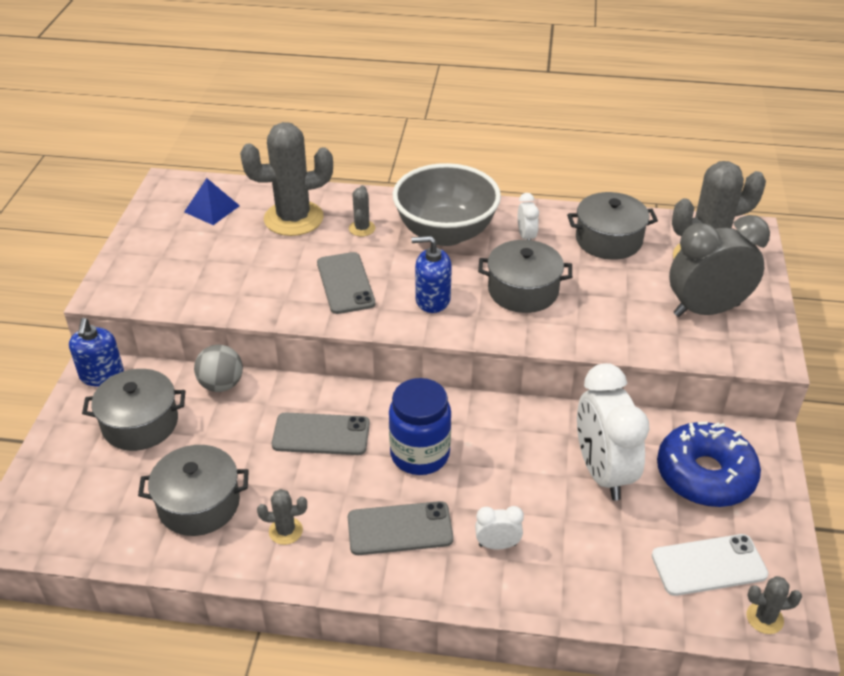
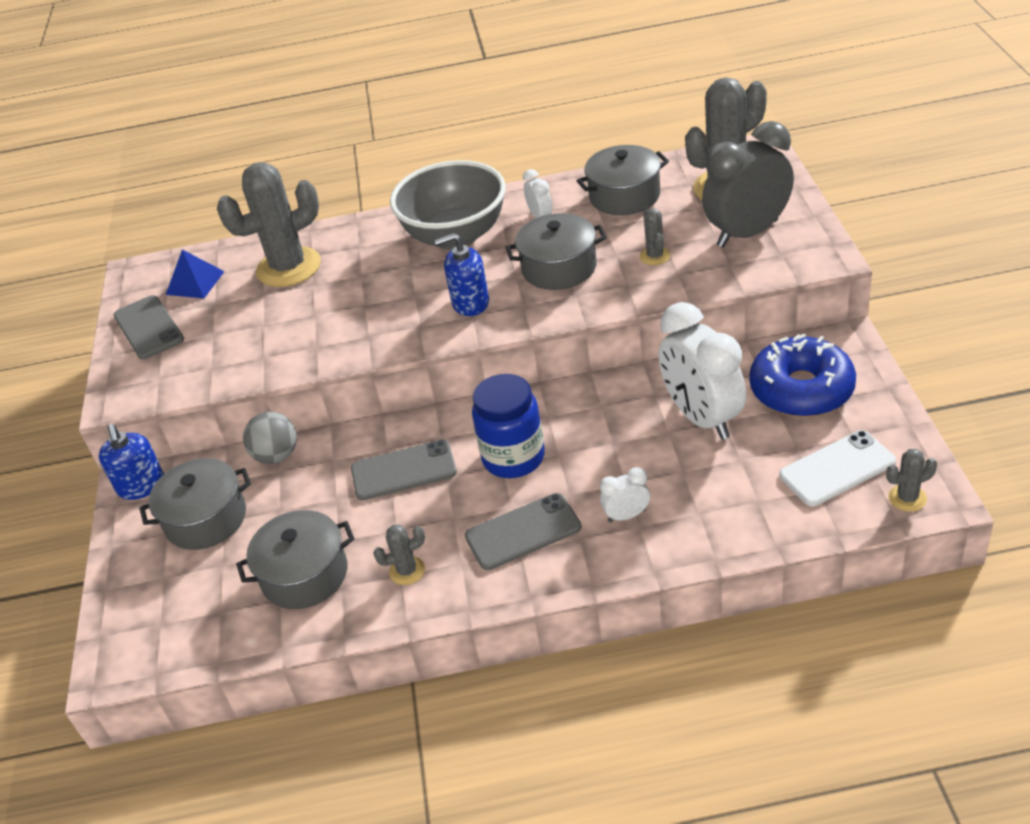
camera: 10 degrees left, 0 degrees up
grey phone [317,252,375,314] -> grey phone moved to [114,295,184,360]
grey cactus [349,185,375,236] -> grey cactus moved to [640,207,671,265]

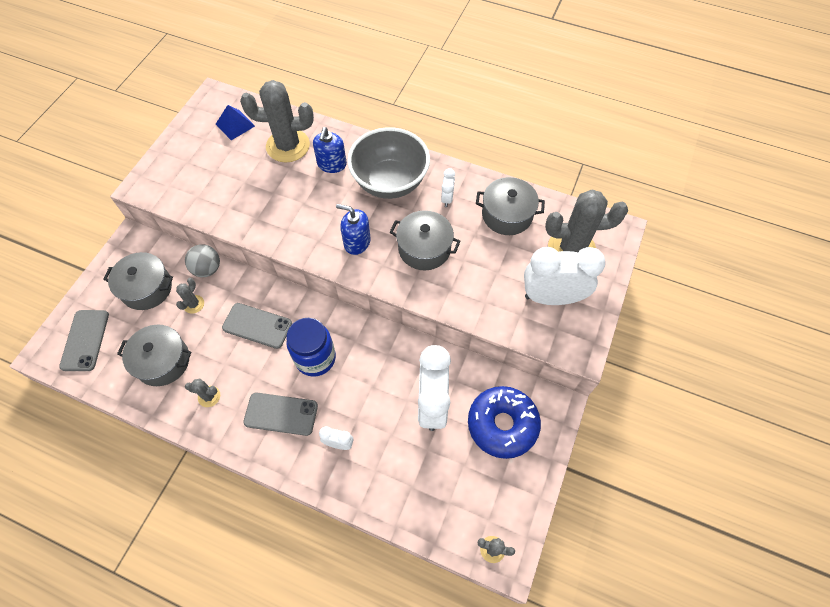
camera: 25 degrees right, 20 degrees up
blue soap dispenser [99,424,164,500] -> blue soap dispenser moved to [313,127,347,173]
grey phone [114,295,184,360] -> grey phone moved to [59,310,109,371]
grey cactus [640,207,671,265] -> grey cactus moved to [176,278,204,314]
grey clock [702,121,794,247] -> white clock [524,247,606,305]
white phone [779,430,896,506] -> none

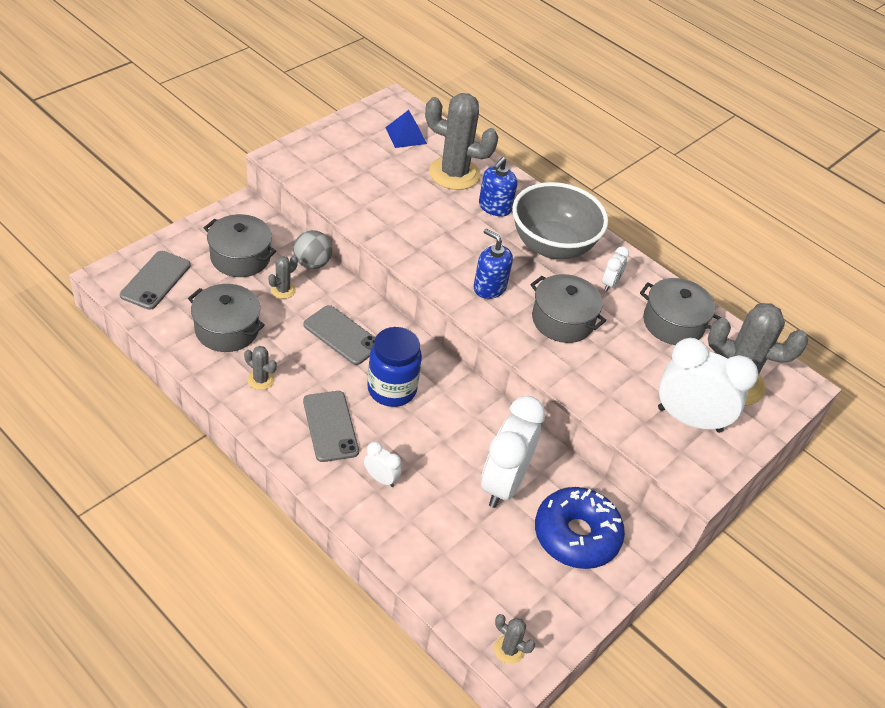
camera: 15 degrees right, 15 degrees down
grey phone [243,392,318,436] -> grey phone turned 45 degrees clockwise [303,391,359,462]

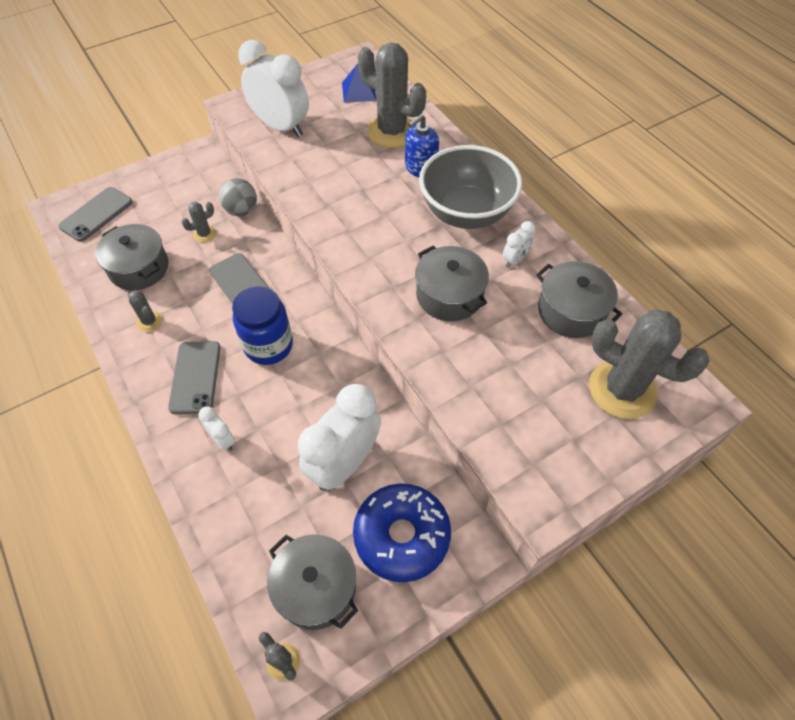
camera: 20 degrees right, 10 degrees up
grey pot [204,214,276,277] -> grey pot moved to [267,534,358,630]
blue soap dispenser [474,229,513,299] -> none
white clock [658,338,758,433] -> white clock moved to [238,40,309,137]

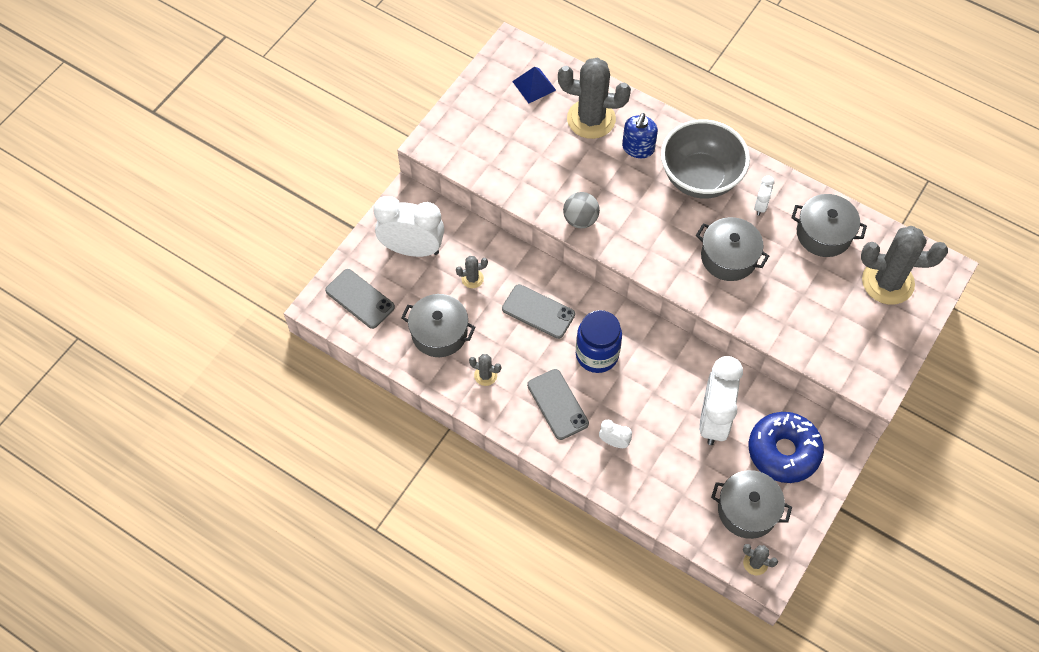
camera: 25 degrees left, 5 degrees up
grey phone [58,187,133,242] -> grey phone turned 60 degrees counterclockwise [325,269,395,329]
grey cactus [181,202,216,243] -> grey cactus turned 45 degrees clockwise [456,256,488,288]
grey ball [219,178,257,216] -> grey ball moved to [563,192,600,228]
white clock [238,40,309,137] -> white clock moved to [373,196,444,257]

